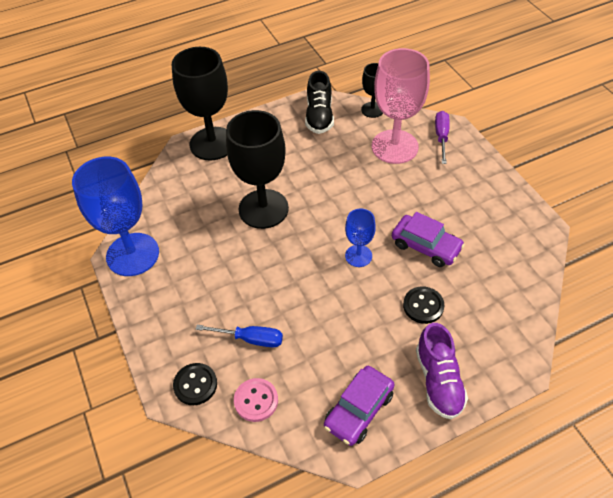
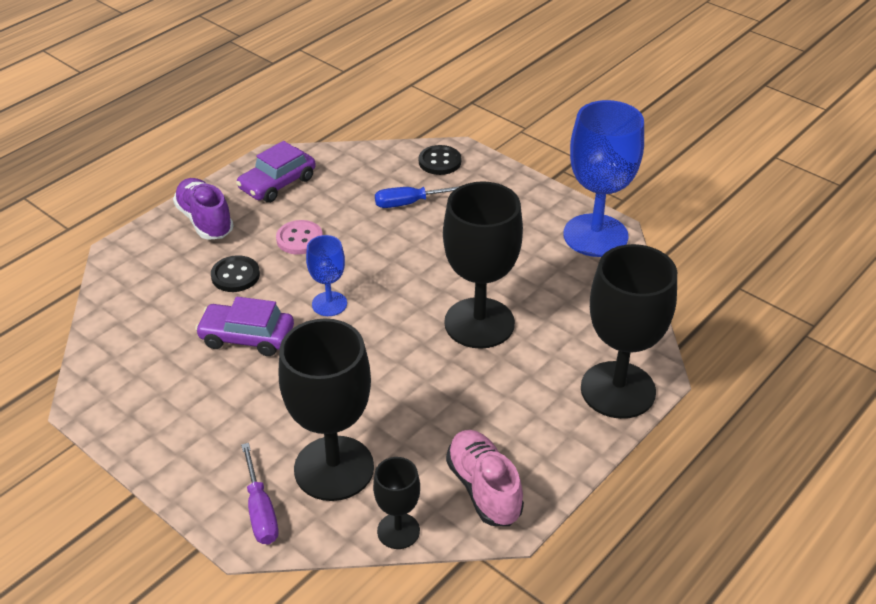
camera: 155 degrees right, 10 degrees down
pink button [234,378,278,422] -> pink button moved to [276,220,323,254]
black shoe [305,71,334,134] -> pink shoe [446,430,524,526]
purple car [324,366,395,446] -> purple car turned 150 degrees counterclockwise [236,141,316,203]
pink goblet [372,48,430,164] -> black goblet [279,318,374,501]

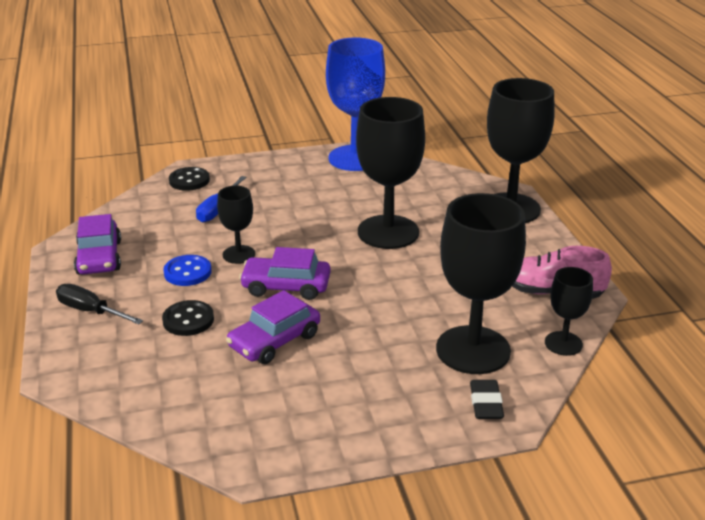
camera: 55 degrees left, 10 degrees down
purple shoe [173,178,234,240] -> black screwdriver [56,284,143,324]
purple screwdriver [241,443,278,544] -> black eraser [470,380,504,419]
pink button [276,220,323,254] -> blue button [163,255,212,286]
blue goblet [306,235,347,316] -> purple car [239,247,330,300]
none -> black goblet [217,186,255,264]

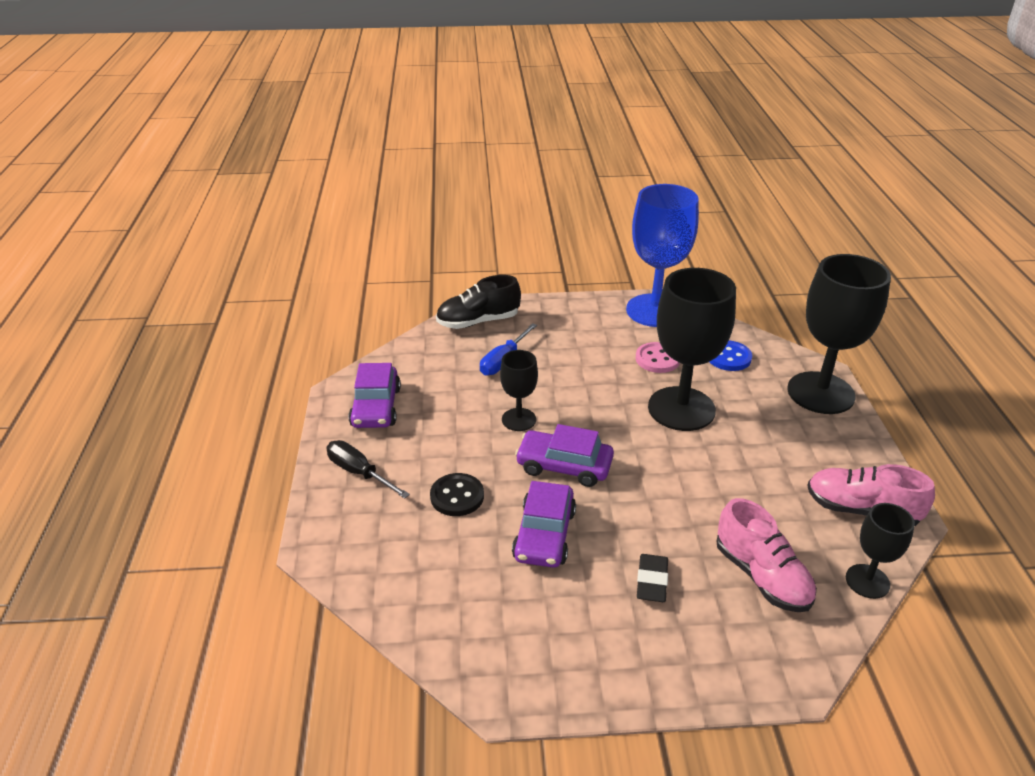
camera: 10 degrees right, 5 degrees up
blue button [163,255,212,286] -> blue button moved to [710,341,752,371]
black button [169,167,210,191] -> black shoe [436,275,521,329]
purple car [226,290,320,364] -> purple car turned 45 degrees counterclockwise [512,481,576,568]
black goblet [436,193,526,374] -> pink shoe [716,498,817,612]
black eraser [470,380,504,419] -> black eraser moved to [637,554,668,602]
none -> pink button [636,342,680,373]

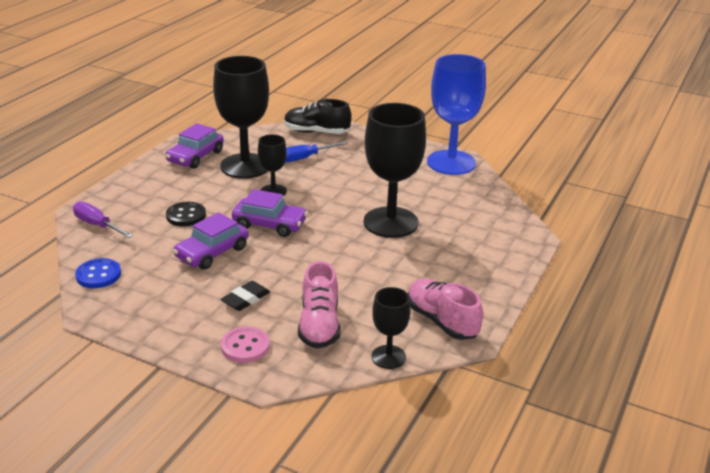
camera: 30 degrees right, 5 degrees down
black screwdriver [326,440,410,499] -> none
purple car [515,424,614,487] -> purple car turned 150 degrees clockwise [232,189,308,237]
pink button [636,342,680,373] -> pink button moved to [221,327,270,363]
blue button [710,341,752,371] -> blue button moved to [75,258,121,288]
black goblet [787,254,891,414] -> black goblet moved to [213,56,269,179]
none -> purple screwdriver [73,201,133,238]

